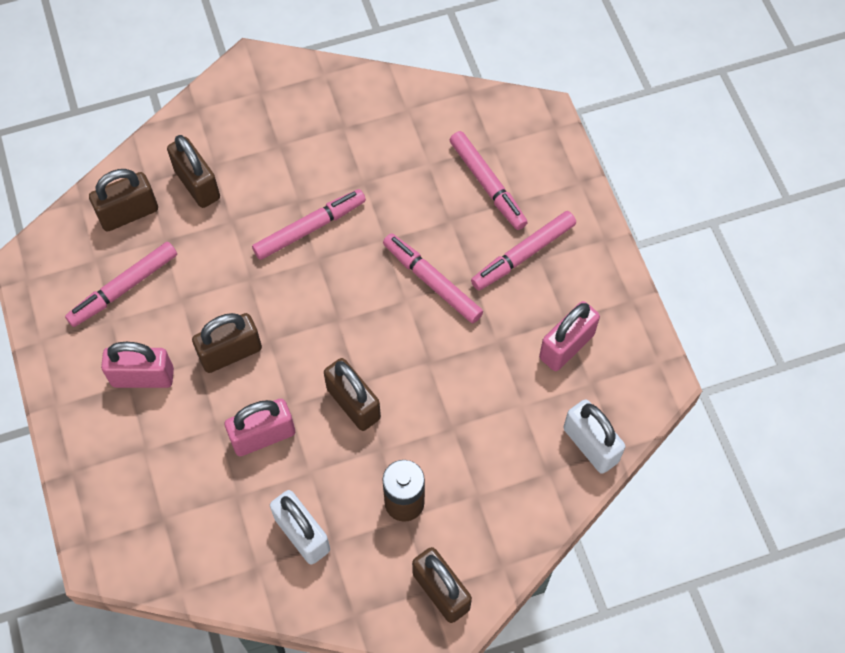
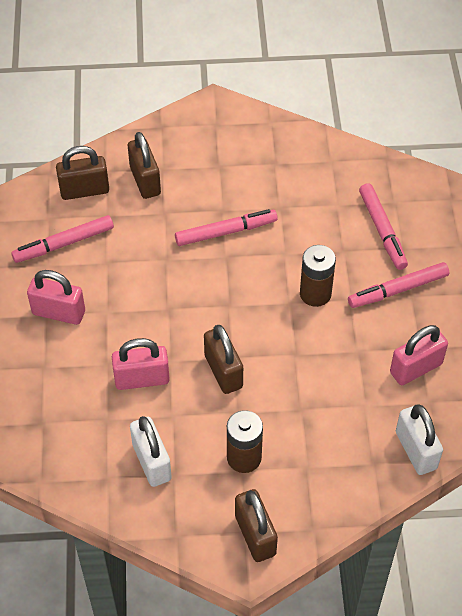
camera: 15 degrees right, 10 degrees down
brown padlock [192,313,262,373] -> none
pink marker [383,233,483,323] -> brown battery [300,245,336,307]

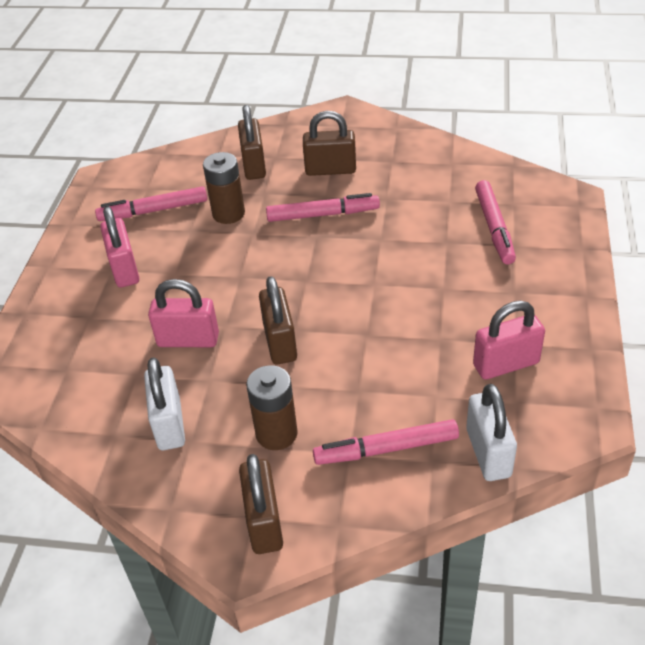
camera: 15 degrees right, 10 degrees down
pink padlock [27,270,85,325] -> pink padlock turned 45 degrees clockwise [100,206,139,288]
brown padlock [56,146,109,200] -> brown padlock moved to [303,111,356,176]
brown battery [300,245,336,307] -> brown battery moved to [203,152,245,224]
pink marker [348,262,449,308] -> pink marker moved to [313,419,459,465]

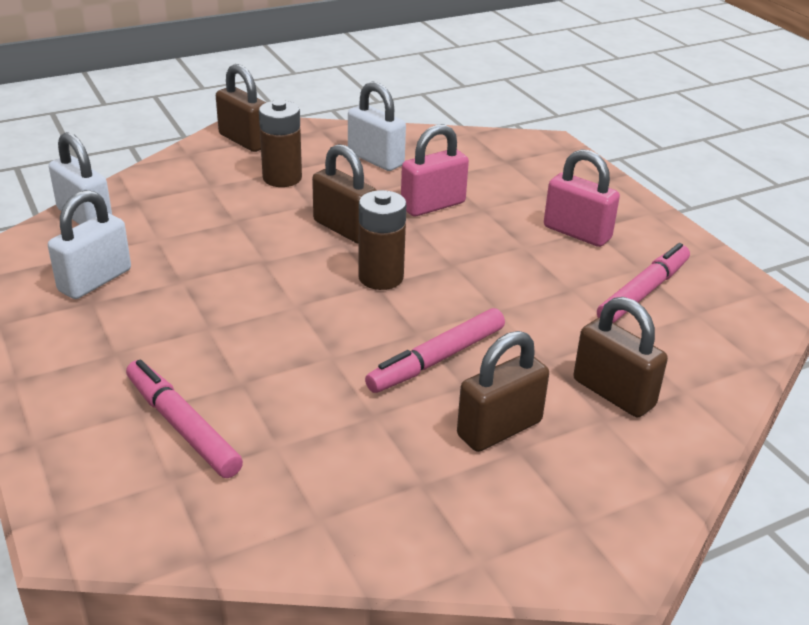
camera: 140 degrees right, 10 degrees down
brown battery [203,152,245,224] -> brown battery moved to [358,190,407,290]
pink marker [313,419,459,465] -> none
pink padlock [473,301,545,380] -> white padlock [48,190,131,299]

